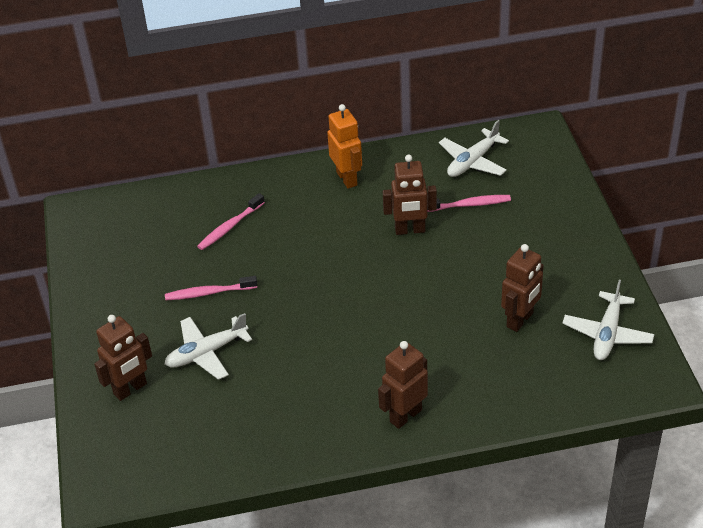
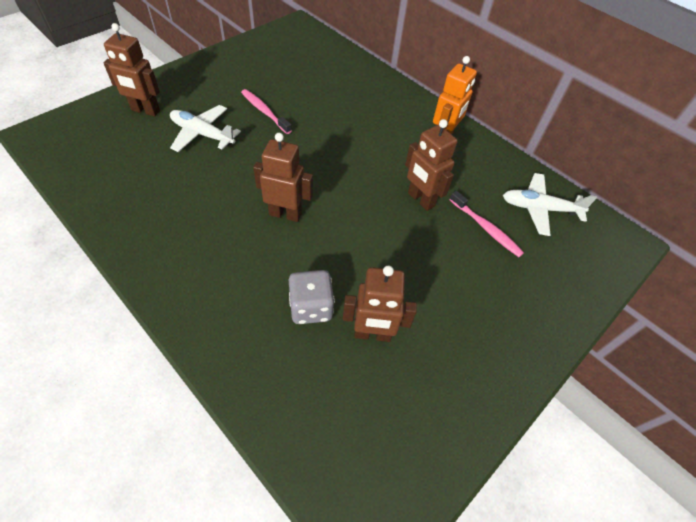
camera: 50 degrees right, 10 degrees up
pink toothbrush [197,193,265,250] -> none
brown robot [378,341,428,429] -> brown robot moved to [253,133,313,222]
white plane [562,280,654,360] -> none
none -> grey dice [289,270,335,324]

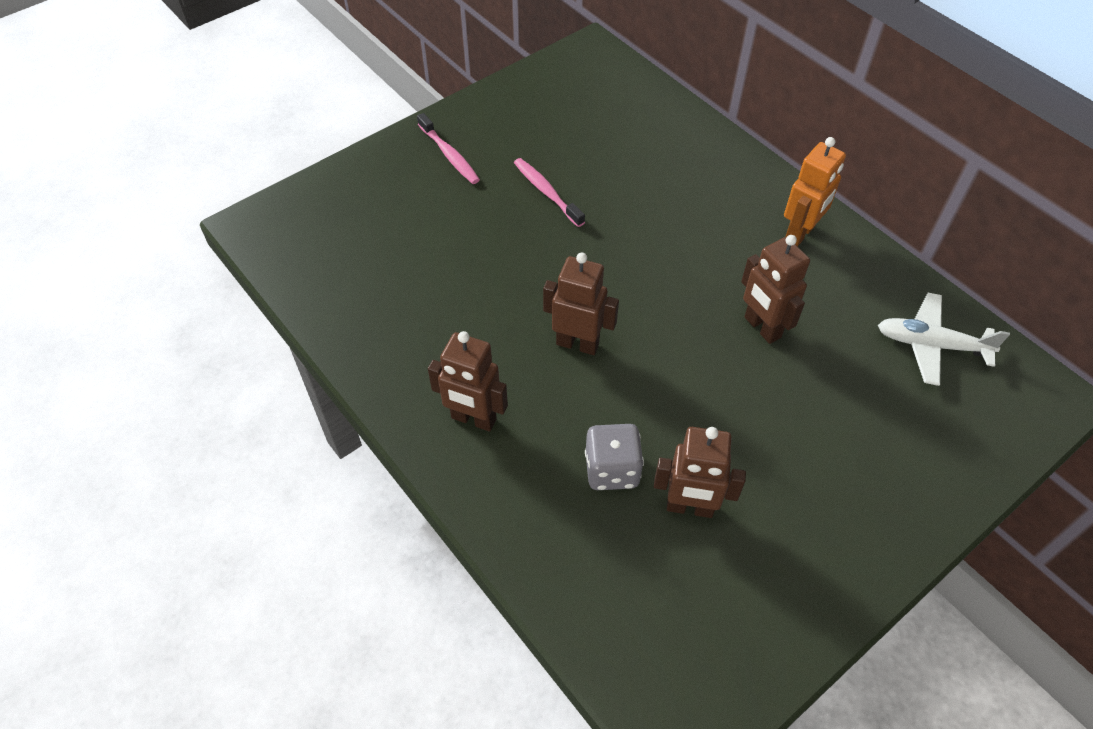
camera: 10 degrees right, 0 degrees up
brown robot [104,23,160,116] -> brown robot moved to [428,331,508,431]
white plane [170,105,241,152] -> none
pink toothbrush [450,191,524,257] -> pink toothbrush moved to [417,113,480,184]

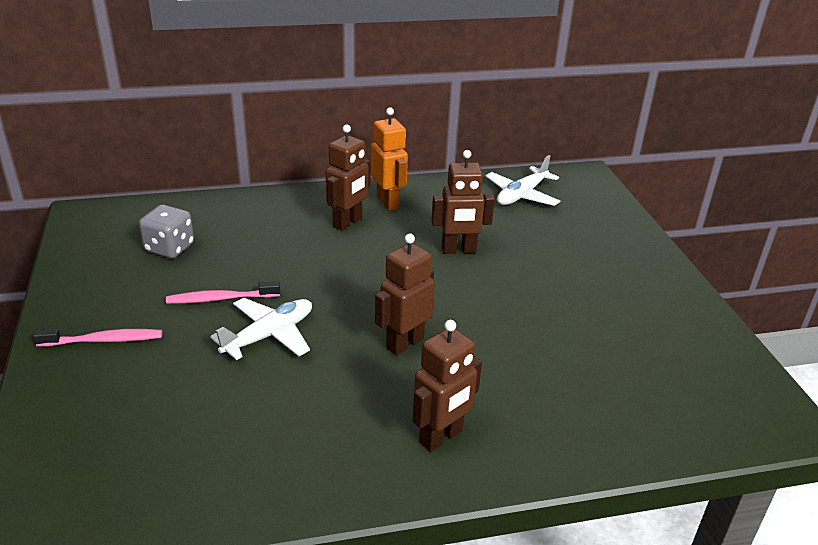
camera: 65 degrees left, 20 degrees down
grey dice [585,424,644,490] -> grey dice moved to [139,205,194,258]
brown robot [654,427,746,518] -> brown robot moved to [326,125,371,231]
none -> white plane [210,298,312,360]

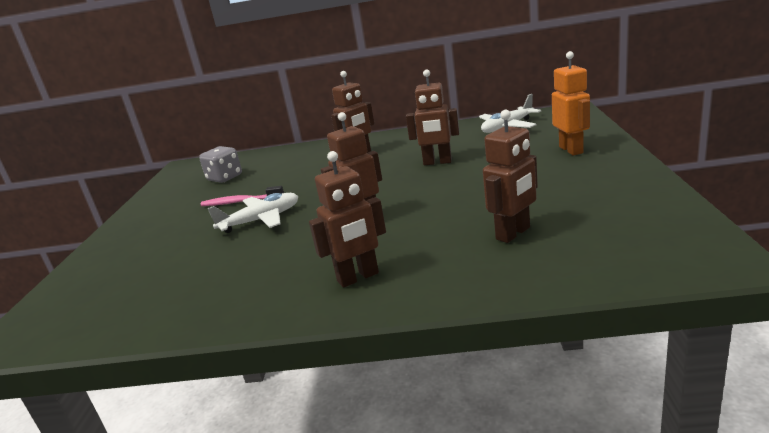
camera: 20 degrees right, 10 degrees down
pink toothbrush [33,329,162,347] -> none
orange robot [371,107,408,211] -> orange robot moved to [552,51,590,155]
none -> brown robot [483,110,538,243]

